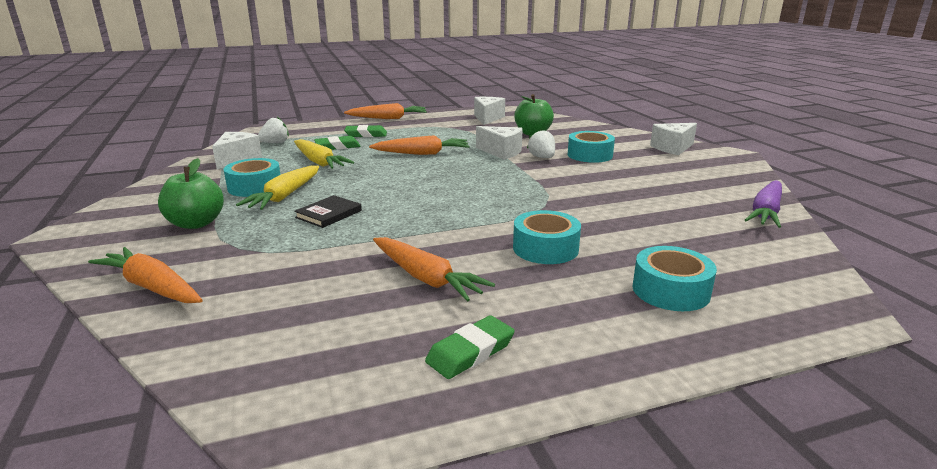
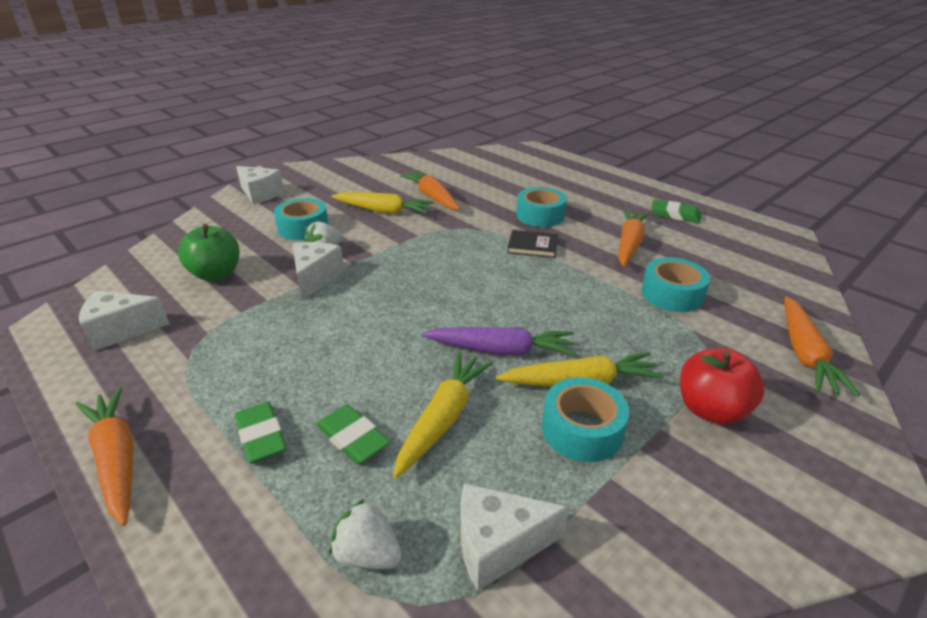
camera: 115 degrees left, 10 degrees up
green apple [158,158,224,229] -> red apple [680,348,765,425]
black book [294,195,362,228] -> black book moved to [507,230,558,258]
orange carrot [369,135,470,155] -> orange carrot moved to [400,170,460,210]
turquoise tape [632,246,717,311] -> turquoise tape moved to [641,257,710,312]
purple carrot [745,180,782,228] -> purple carrot moved to [421,327,576,356]
none -> yellow carrot [332,192,434,214]

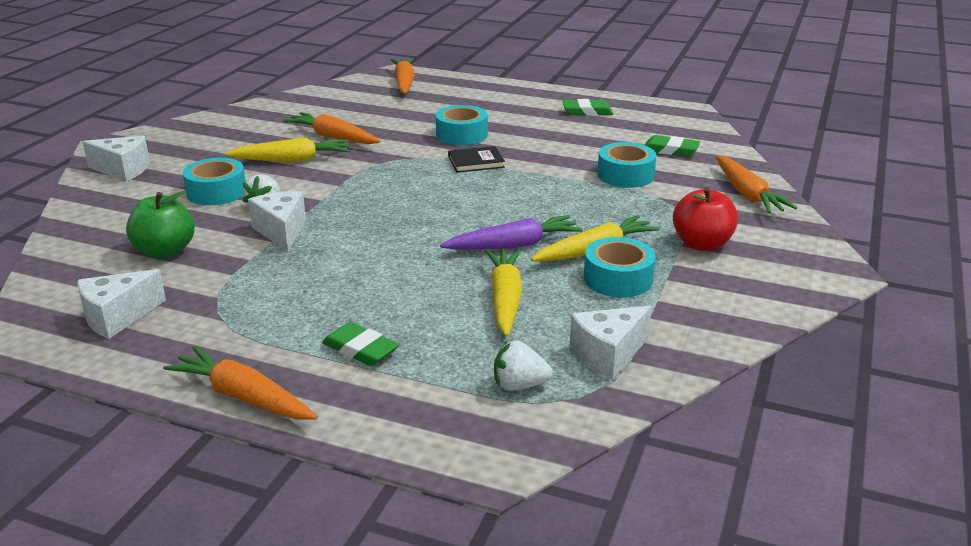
camera: 25 degrees left, 5 degrees down
green eraser [316,404,390,464] -> green eraser moved to [645,135,700,157]
orange carrot [618,209,649,267] -> orange carrot moved to [391,58,415,94]

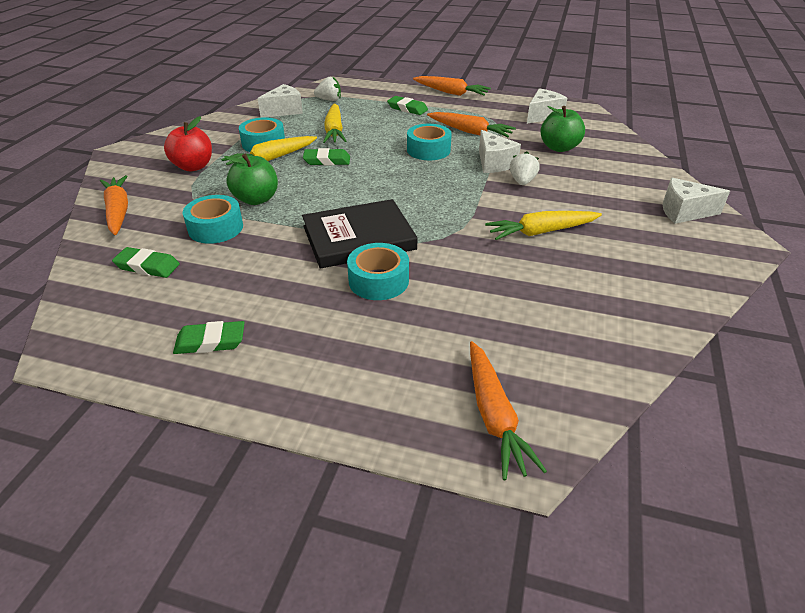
camera: 175 degrees right, 10 degrees up
turquoise tape [183,158,246,205] -> turquoise tape moved to [407,124,452,160]
orange carrot [283,112,381,144] -> orange carrot moved to [427,112,516,137]
purple carrot [440,215,583,250] -> green eraser [303,148,350,165]
black book [448,146,505,173] -> black book [302,199,417,269], size x1.98
none -> green apple [224,154,278,205]

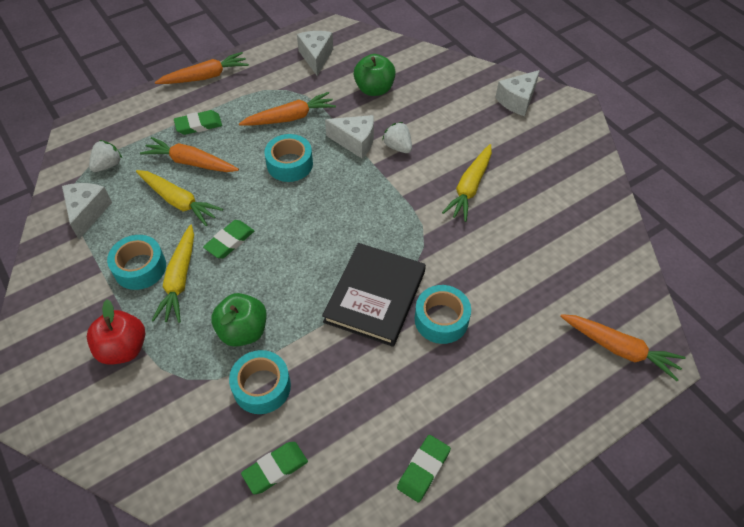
camera: 50 degrees left, 15 degrees up
orange carrot [100,175,128,235] -> orange carrot moved to [140,137,239,172]

